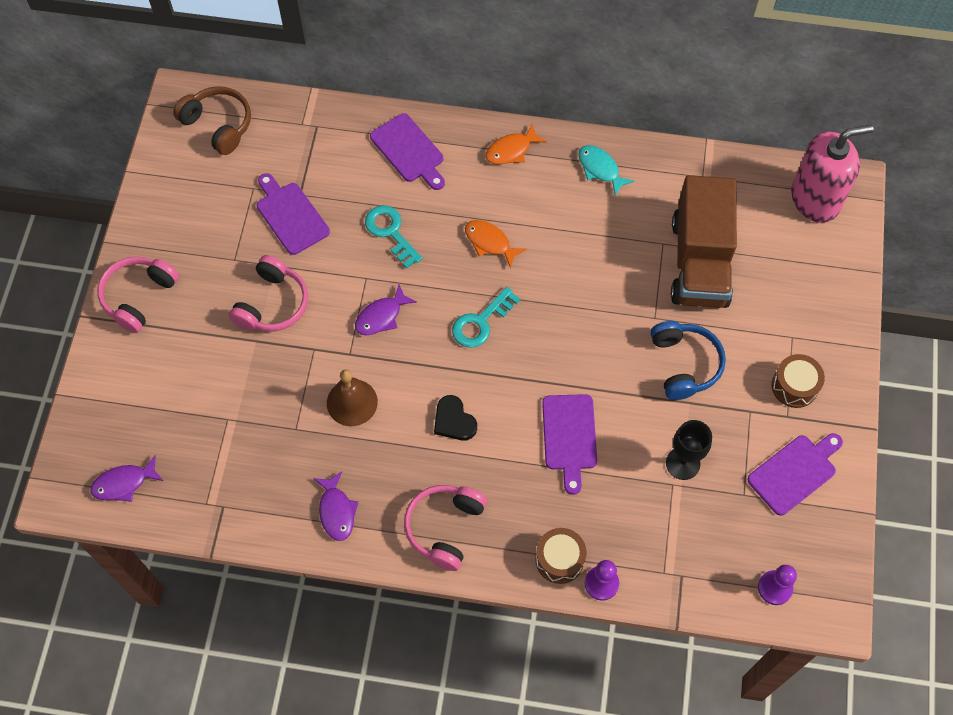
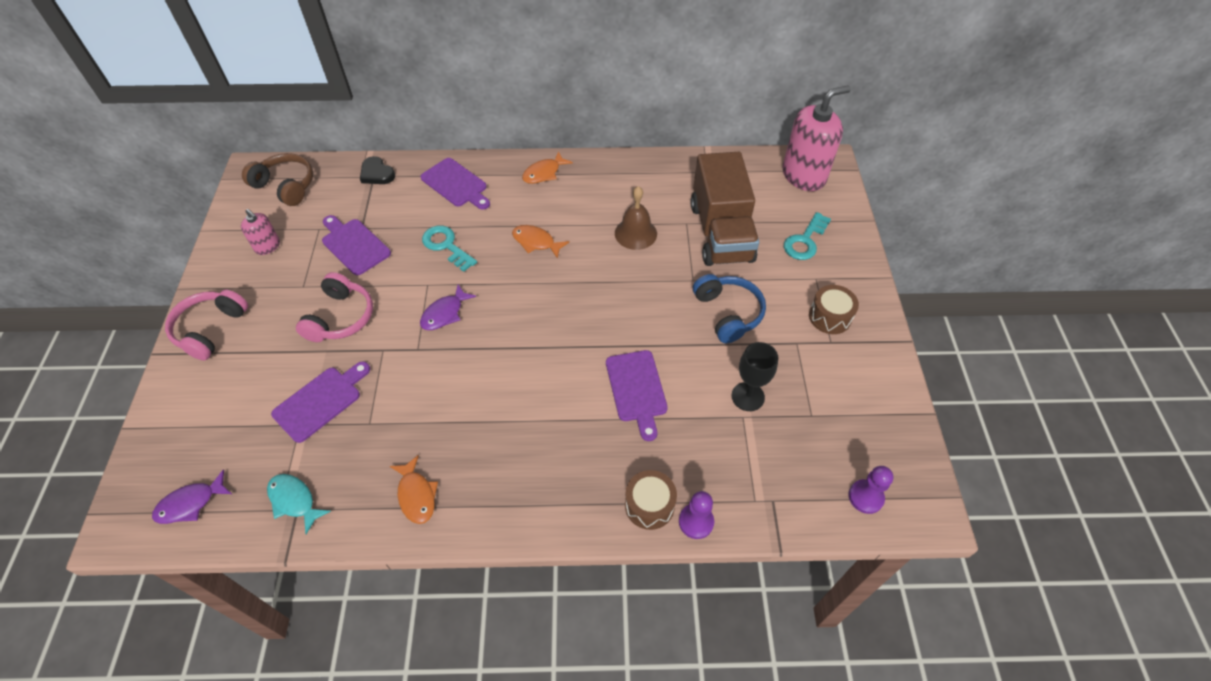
camera: 10 degrees left, 10 degrees down
purple fish [313,472,359,541] -> orange fish [390,455,438,524]
brown bell [327,369,378,426] -> brown bell moved to [615,186,657,250]
pink headphones [404,485,487,571] -> none
black heart [434,395,477,440] -> black heart moved to [360,156,395,184]
turquoise key [452,287,520,348] -> turquoise key moved to [784,212,831,260]
turquoise fish [578,145,634,196] -> turquoise fish moved to [267,474,331,534]
purple cutting board [747,433,843,516] -> purple cutting board moved to [271,361,370,443]
none -> pink soap dispenser [241,209,280,255]

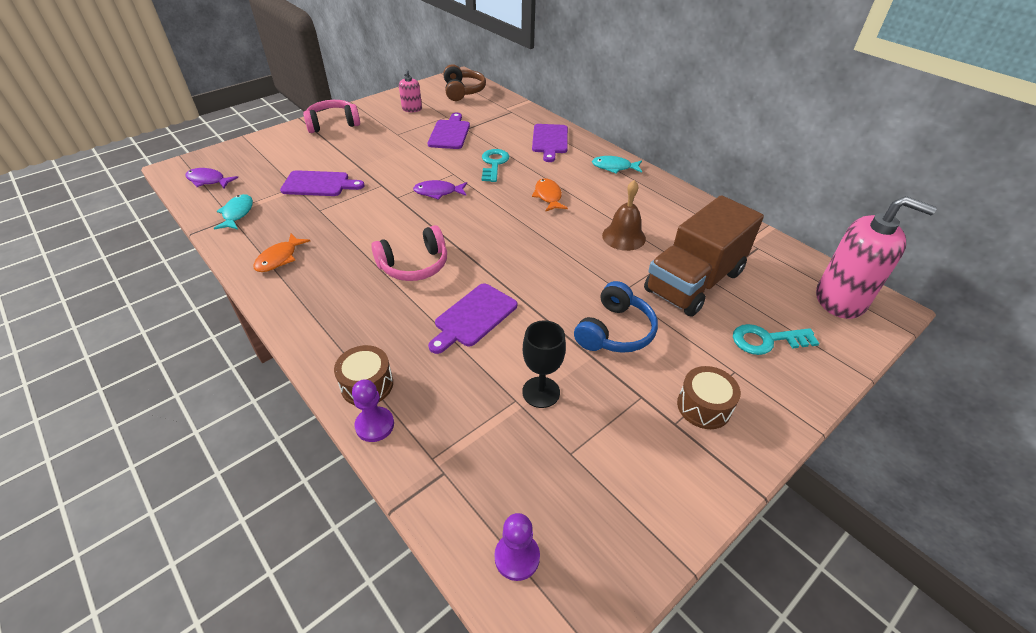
camera: 50 degrees right, 10 degrees down
pink headphones [296,272,373,342] -> pink headphones moved to [371,225,447,281]
black heart [360,156,395,184] -> none
orange fish [522,151,573,184] -> turquoise fish [592,156,642,173]

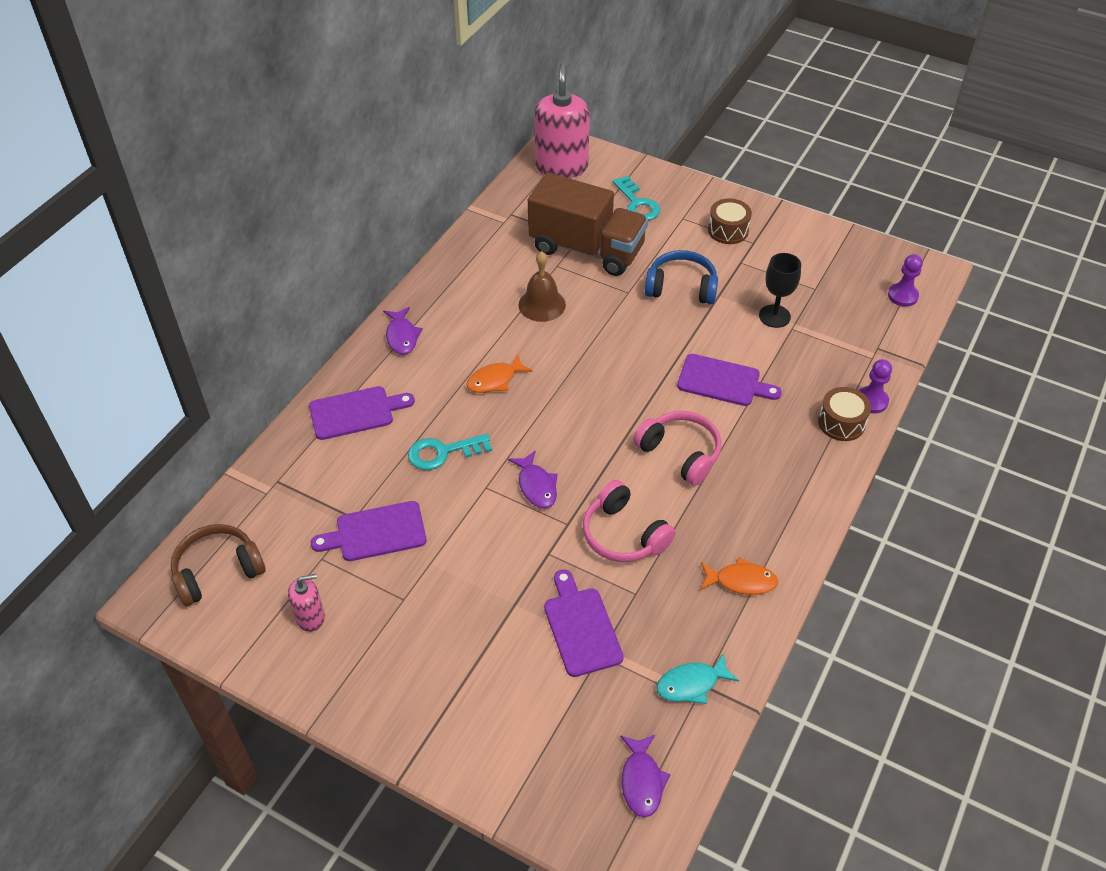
camera: 110 degrees left, 5 degrees up
pink headphones [303,100,360,133] -> pink headphones moved to [583,480,676,562]
turquoise fish [592,156,642,173] -> purple fish [383,307,423,355]

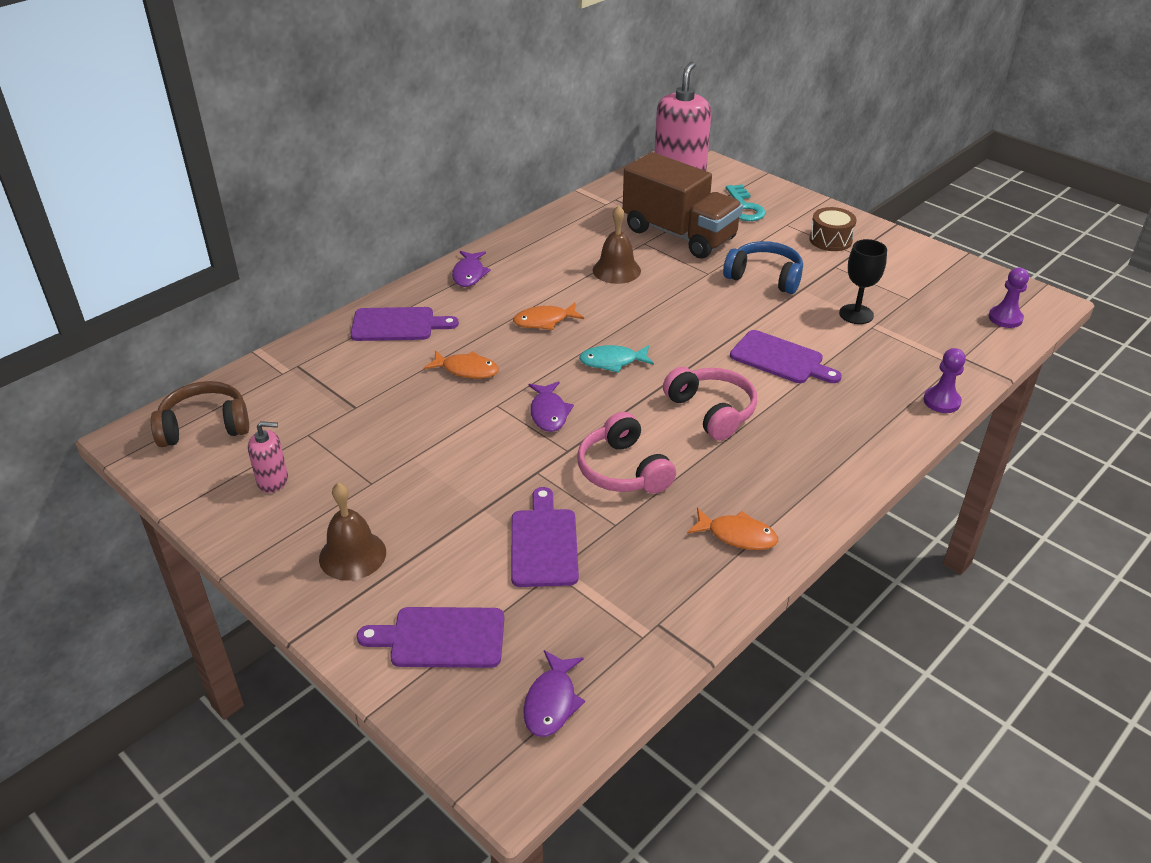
camera: 15 degrees right, 10 degrees down
purple cutting board [311,501,427,561] -> purple cutting board moved to [357,607,504,668]
turquoise key [408,434,492,470] -> orange fish [424,350,499,379]
turquoise fish [656,653,739,704] -> turquoise fish moved to [579,345,654,373]
brown drum [818,387,871,441] -> none
none -> brown bell [319,482,386,581]

